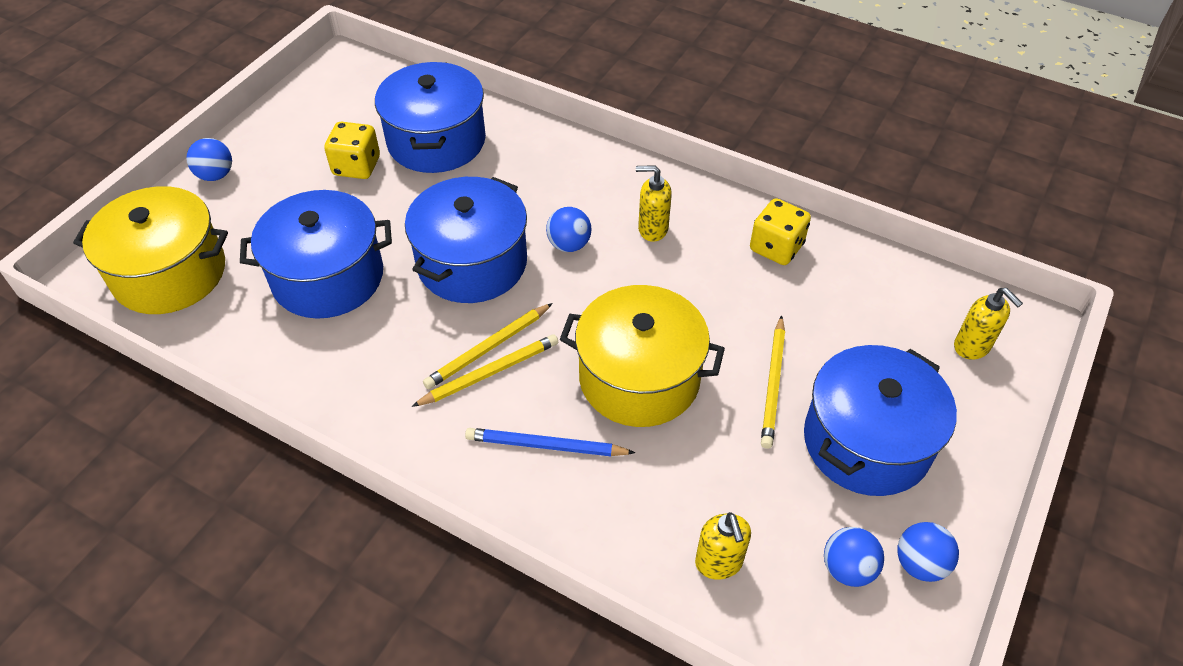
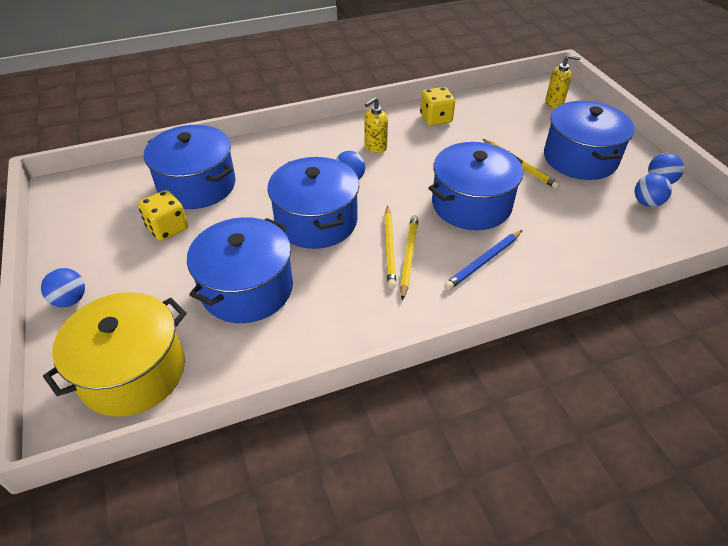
camera: 50 degrees left, 5 degrees down
yellow pot [560,285,725,427] -> blue pot [428,142,523,230]
yellow soap dispenser [695,512,751,580] -> none

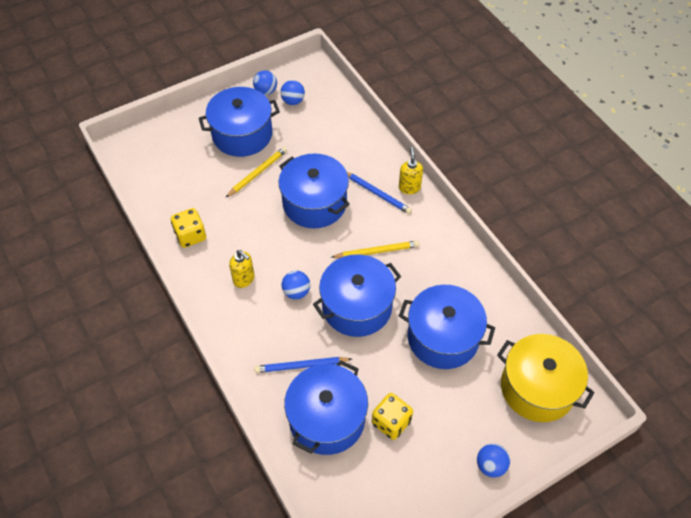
camera: 100 degrees left, 10 degrees up
yellow pencil [400,215,418,301] -> none
yellow soap dispenser [545,54,581,109] -> yellow soap dispenser moved to [399,147,423,194]
none -> blue pencil [254,357,352,373]

